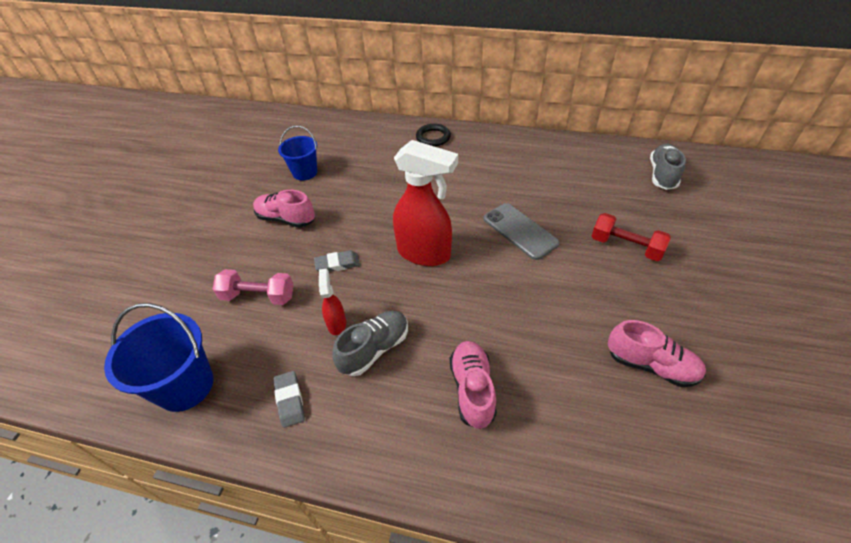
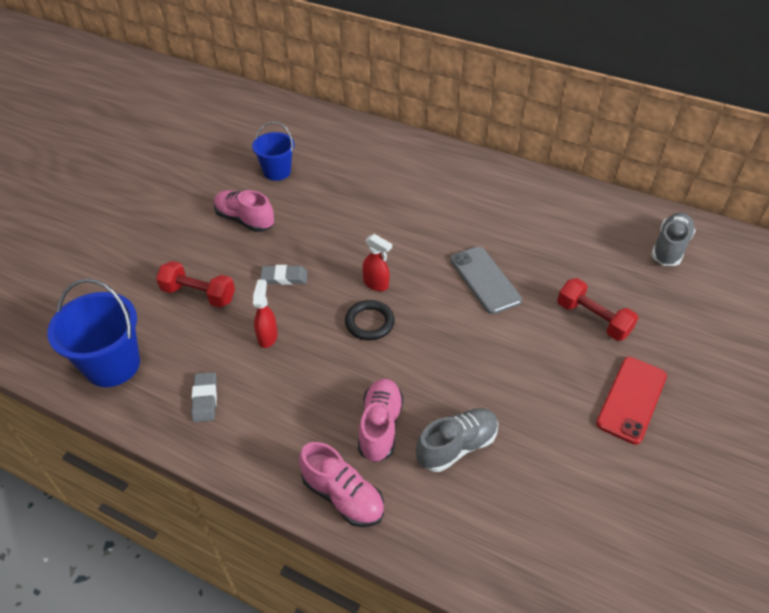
camera: 10 degrees right, 0 degrees up
pink dumbbell [213,269,294,305] -> red dumbbell [156,261,235,308]
grey shoe [332,311,408,376] -> grey shoe moved to [416,408,498,472]
red spray bottle [393,140,458,266] -> red spray bottle [362,234,392,291], size x0.47
black ring [416,124,451,147] -> black ring moved to [345,300,395,340]
pink shoe [608,320,706,387] -> pink shoe moved to [299,442,384,527]
none -> red phone [596,357,667,445]

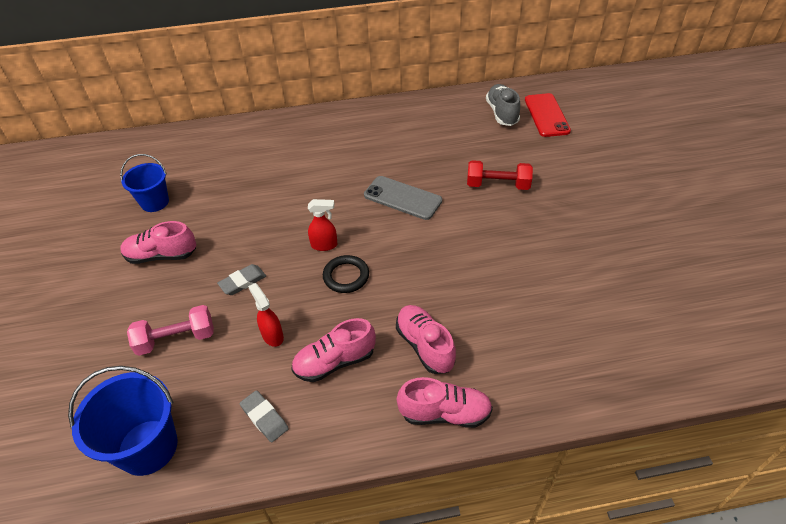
camera: 35 degrees left, 0 degrees up
red dumbbell [156,261,235,308] -> pink dumbbell [127,305,214,356]
grey shoe [416,408,498,472] -> none
red phone [596,357,667,445] -> red phone moved to [525,93,571,137]
none -> pink shoe [291,318,376,382]

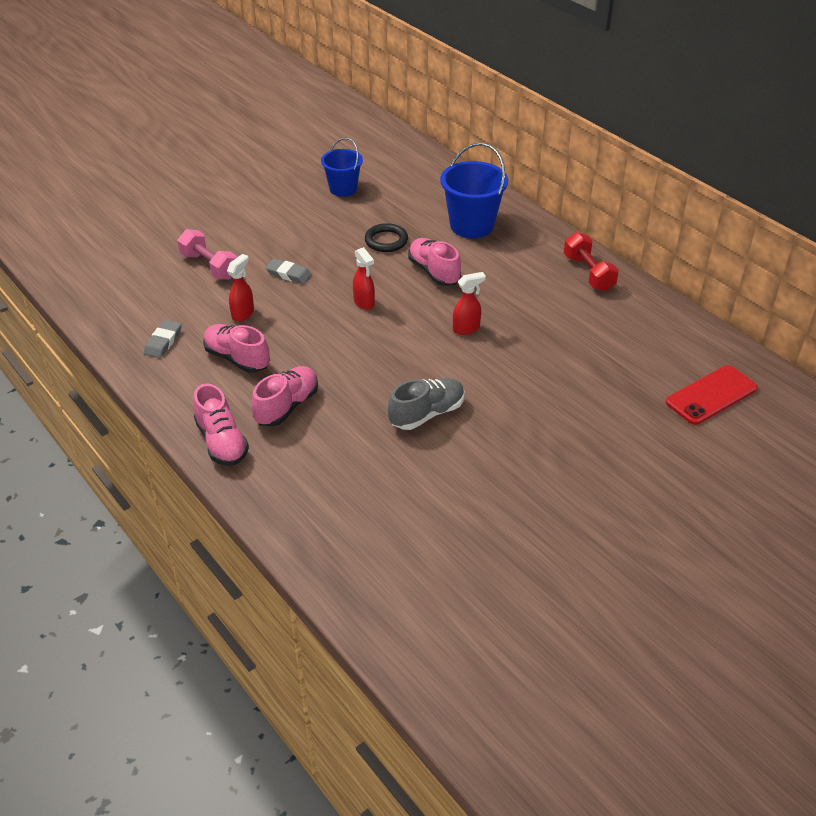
camera: 60 degrees right, 5 degrees down
blue bucket [68,366,178,476] -> blue bucket moved to [440,143,508,238]
pink shoe [120,221,196,264] -> pink shoe moved to [408,238,461,286]
black ring [323,255,369,293] -> black ring moved to [365,223,408,252]
grey phone [364,176,442,220] -> red spray bottle [453,272,486,335]
red dumbbell [467,160,533,190] -> red dumbbell moved to [564,232,619,291]
grey shoe [486,84,520,126] -> grey shoe moved to [388,378,465,430]

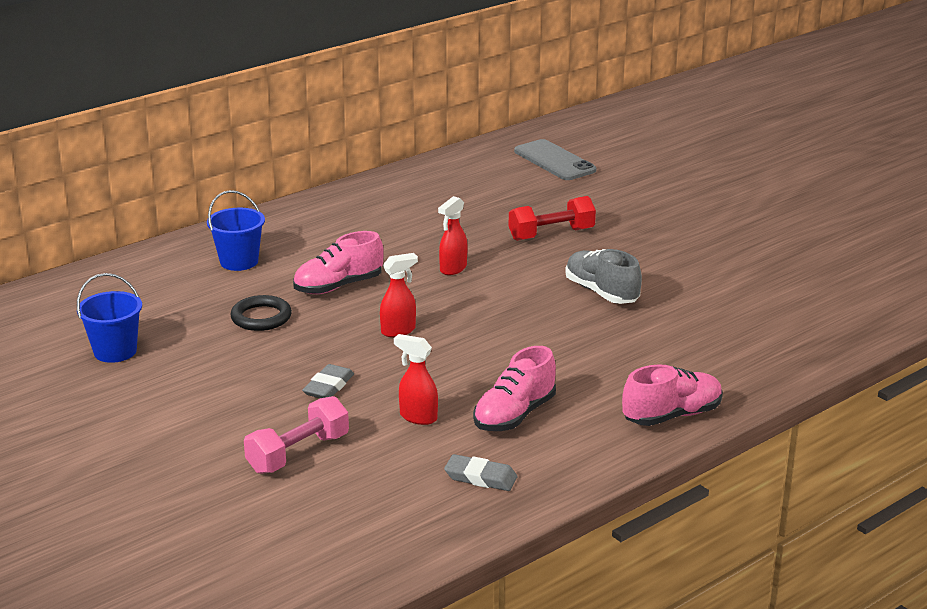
camera: 90 degrees left, 15 degrees down
pink shoe [251,366,318,426] -> none
blue bucket [440,143,508,238] -> blue bucket [207,190,265,271], size x0.65
red spray bottle [453,272,486,335] -> red spray bottle turned 120 degrees counterclockwise [438,196,467,275]
red dumbbell [564,232,619,291] -> red dumbbell moved to [509,196,596,241]
red phone [666,365,758,425] -> grey phone [514,139,596,180]

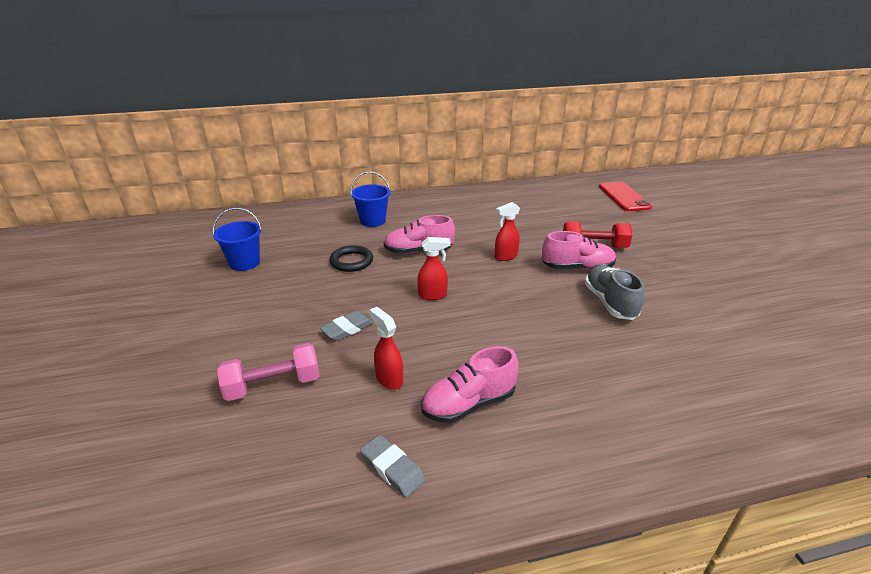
camera: 25 degrees right, 5 degrees up
grey phone [514,139,596,180] -> red phone [599,181,652,211]
pink shoe [622,364,723,426] -> pink shoe moved to [542,231,616,270]

